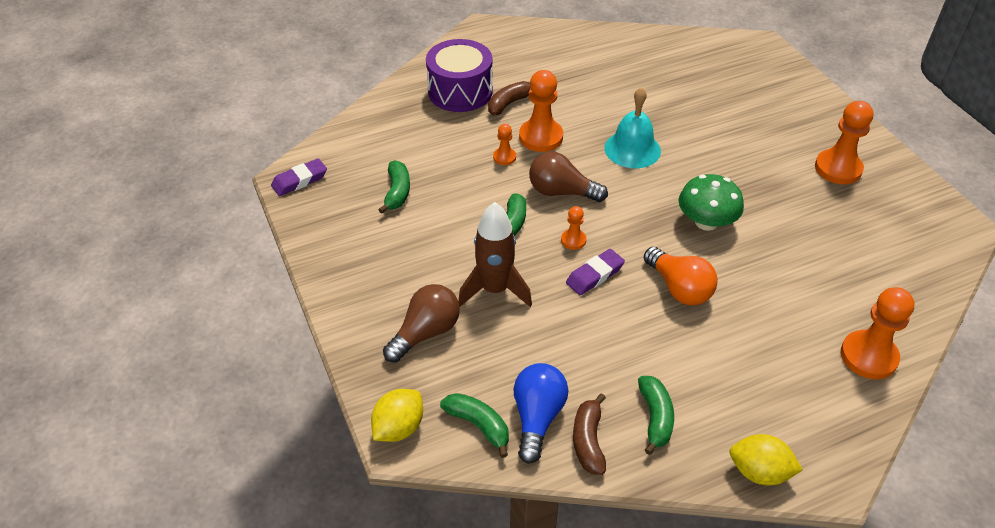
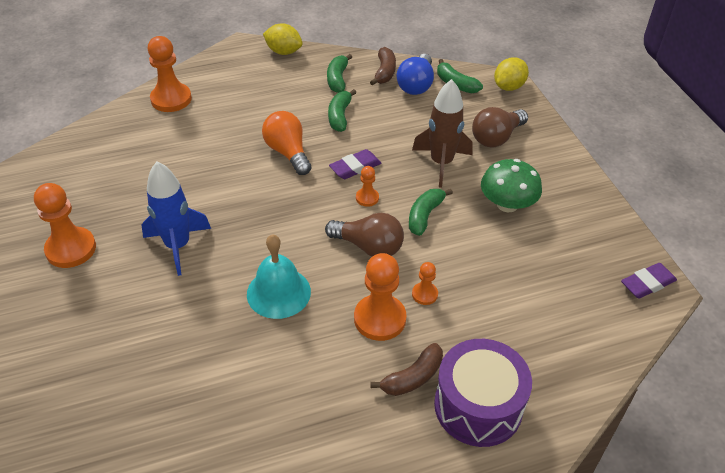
camera: 175 degrees left, 0 degrees up
green banana [378,160,410,213] -> green banana moved to [328,89,357,132]
green mushroom [678,174,744,231] -> green mushroom moved to [481,159,542,212]
none -> blue rocket [142,162,211,276]

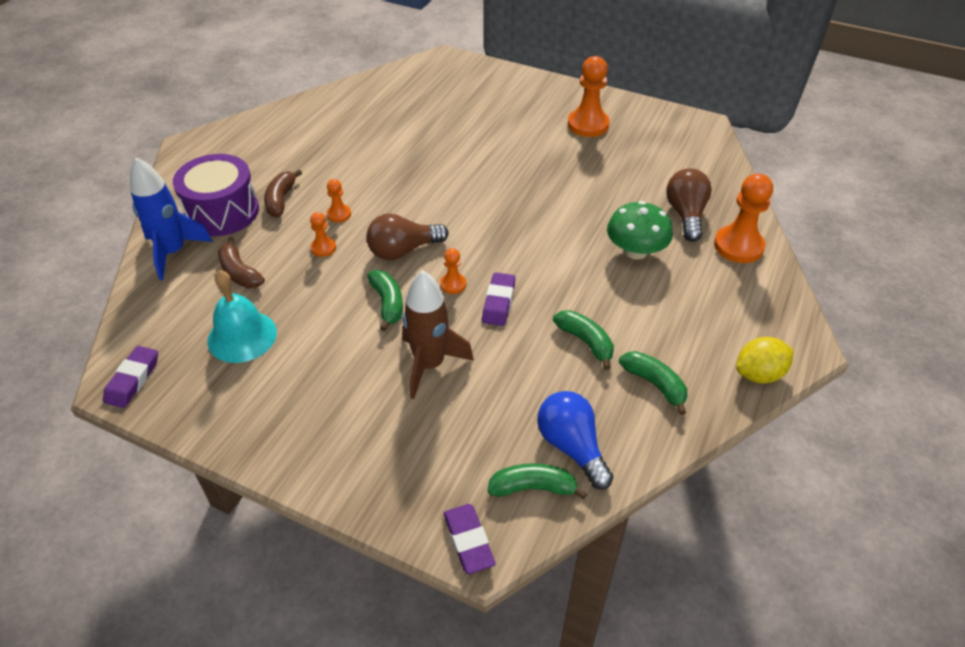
camera: 135 degrees right, 0 degrees up
blue rocket [142,162,211,276] -> blue rocket moved to [130,157,213,280]
turquoise bell [247,234,311,319] -> turquoise bell moved to [207,270,277,363]
orange light bulb [262,111,312,175] -> none
orange pawn [354,253,406,341] -> orange pawn [327,179,351,223], size x0.51
brown banana [370,47,396,85] -> brown banana moved to [218,238,265,288]
brown light bulb [472,107,528,147] -> brown light bulb moved to [666,168,712,242]
green mushroom [481,159,542,212] -> green mushroom moved to [607,201,673,259]
yellow lemon [494,57,529,91] -> purple eraser [444,504,495,574]

